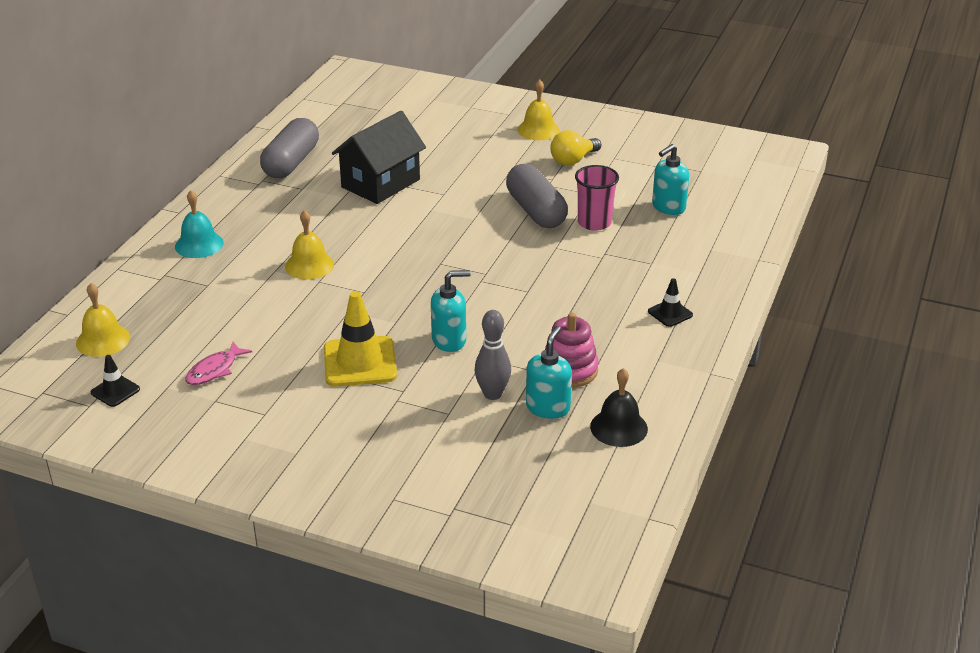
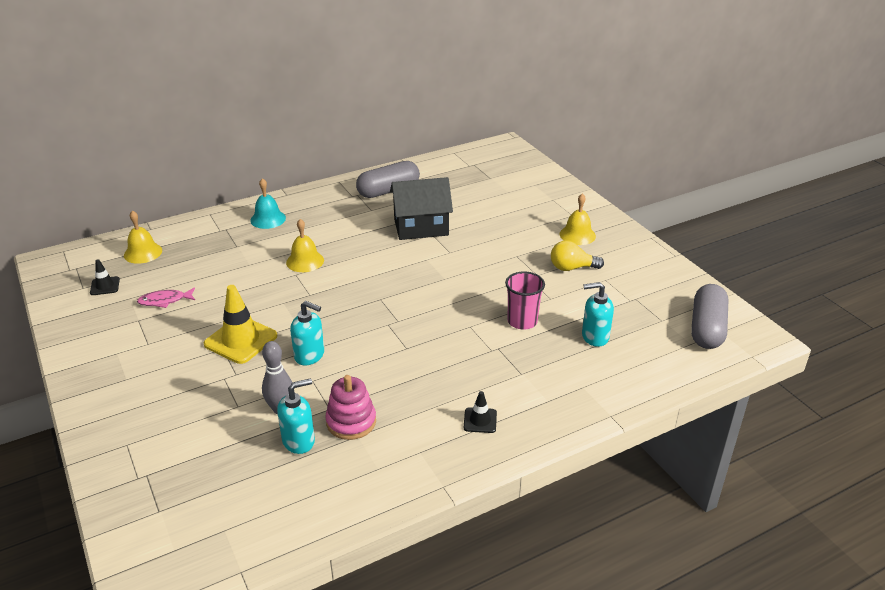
camera: 40 degrees right, 0 degrees up
grey capsule [506,164,568,228] -> grey capsule moved to [691,284,729,349]
black bell [590,368,648,447] -> none

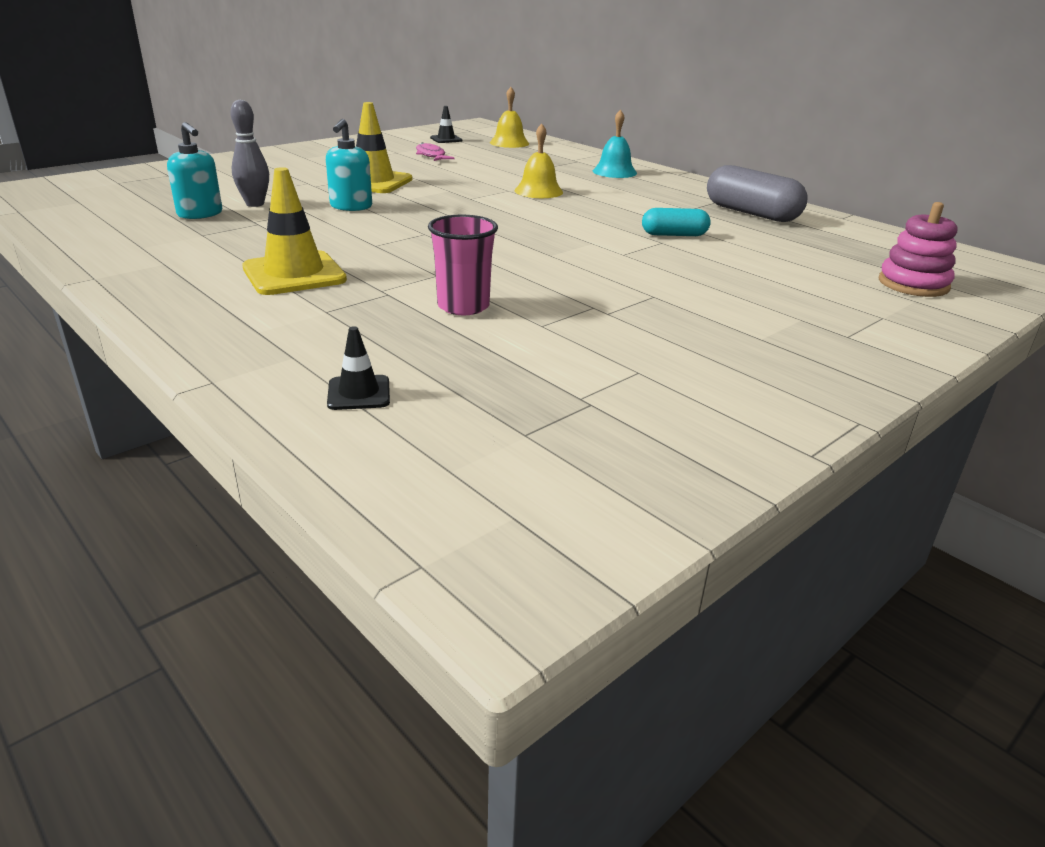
camera: 75 degrees right, 5 degrees down
pink stacking toy [325,375,376,440] -> pink stacking toy moved to [879,202,957,297]
black house [390,177,453,240] -> turquoise capsule [642,208,711,236]
black traffic cone [464,391,497,433] -> black traffic cone moved to [327,326,390,410]
yellow light bulb [551,240,604,271] -> none
yellow bell [560,193,596,245] -> none
turquoise soap dispenser [582,282,614,347] -> none
grey capsule [691,284,729,349] -> none
none -> yellow traffic cone [242,167,347,295]

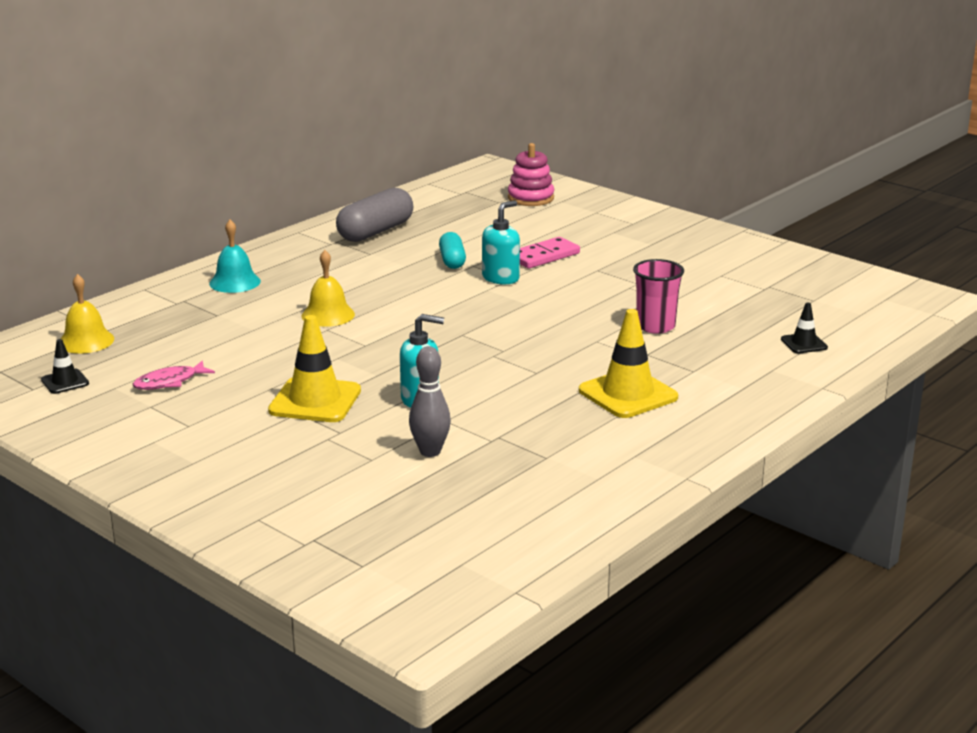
camera: 95 degrees left, 5 degrees down
turquoise soap dispenser [167,122,222,219] -> turquoise soap dispenser moved to [482,200,520,284]
none -> pink domino [520,237,580,268]

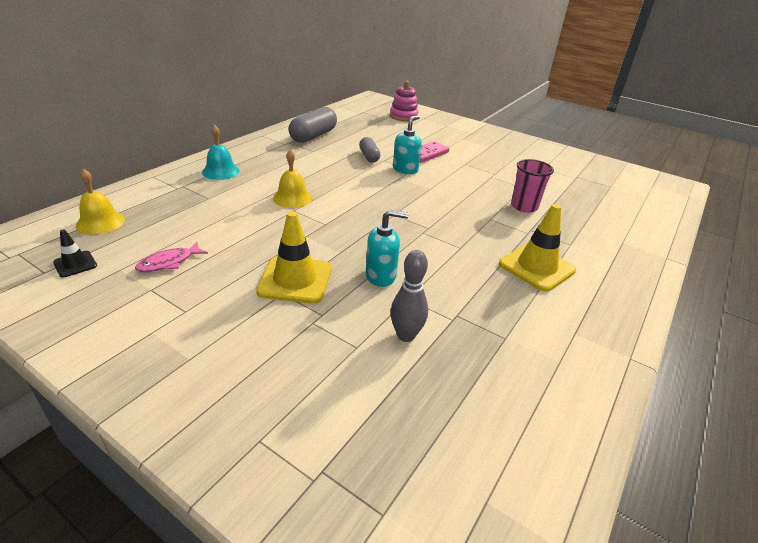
camera: 10 degrees left, 10 degrees up
turquoise capsule [439,232,466,269] -> grey capsule [359,137,380,163]
black traffic cone [781,302,828,353] -> none

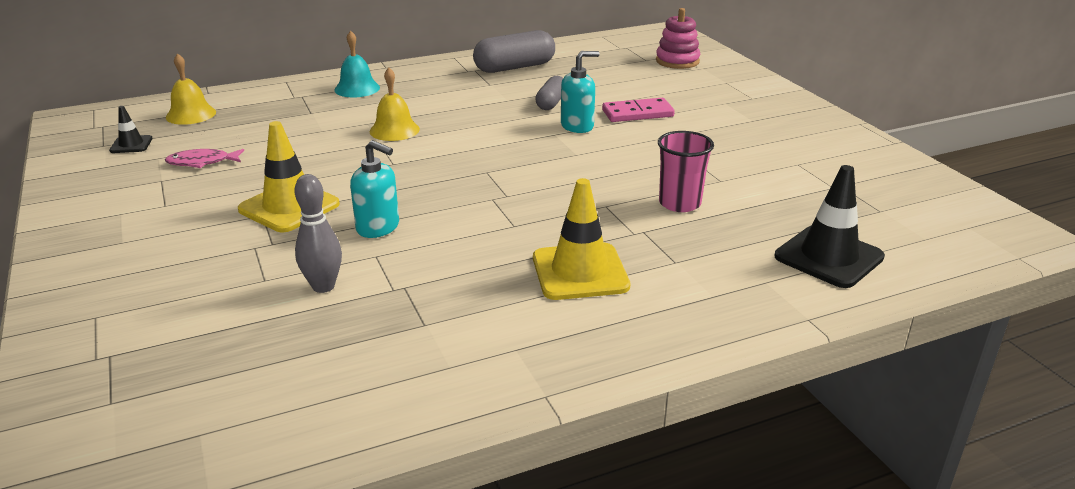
camera: 35 degrees right, 5 degrees down
none -> black traffic cone [775,165,885,288]

